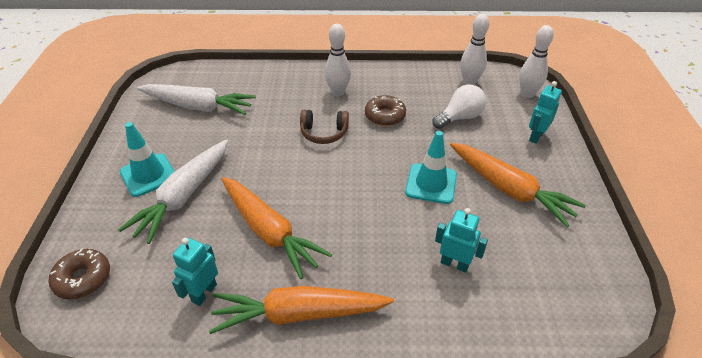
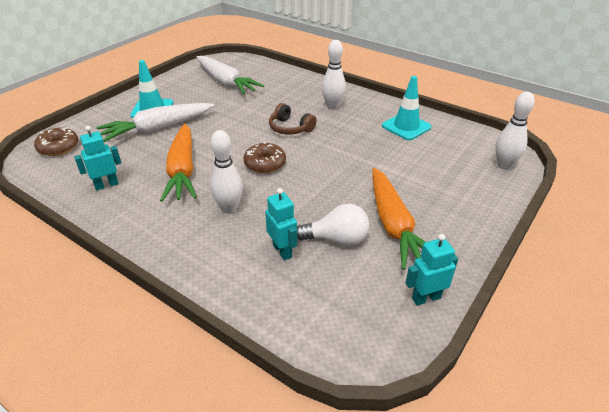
camera: 35 degrees right, 5 degrees down
orange carrot [209,286,394,334] -> none
brown donut [365,95,406,126] -> brown donut moved to [244,142,286,173]
turquoise traffic cone [405,131,457,204] -> turquoise traffic cone moved to [382,76,431,140]
white light bulb [432,84,486,129] -> white light bulb moved to [297,204,369,246]
white bowling pin [461,14,489,85] -> white bowling pin moved to [210,130,243,214]
turquoise robot [529,81,562,144] -> turquoise robot moved to [406,234,458,306]

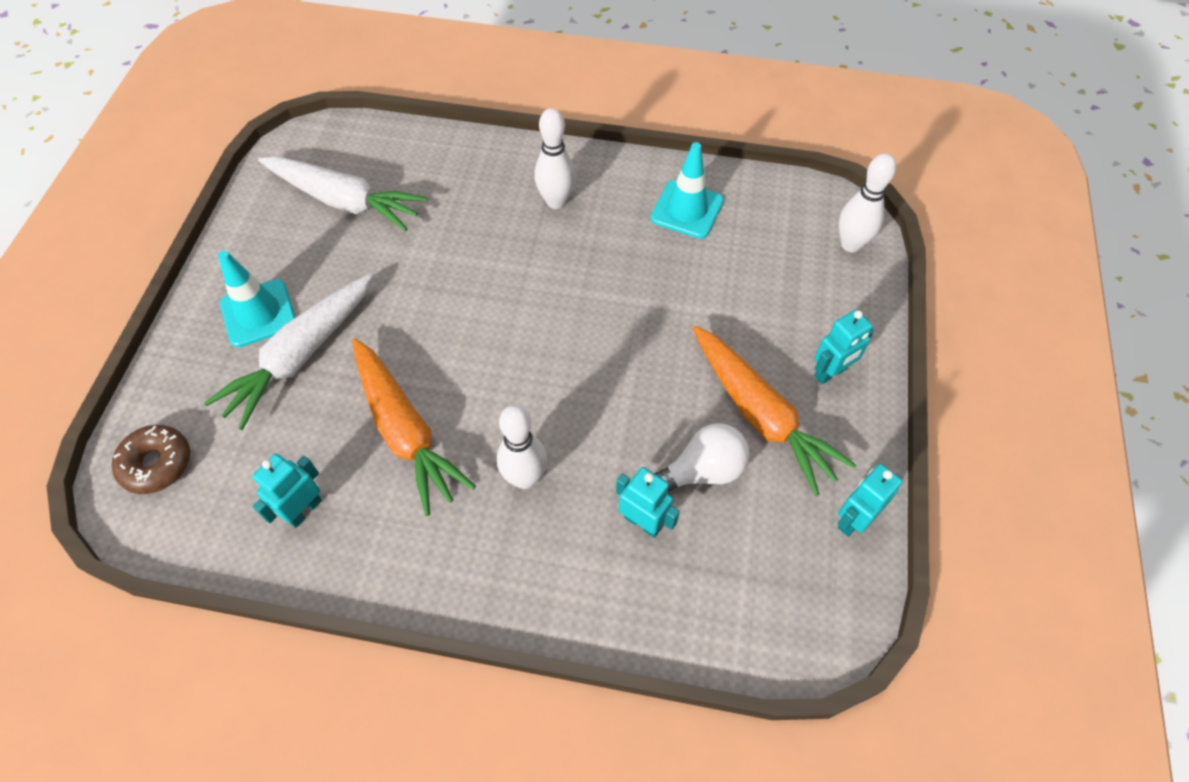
camera: 25 degrees left, 20 degrees up
brown donut [244,142,286,173] -> none
brown headphones [269,103,317,135] -> none
none -> turquoise robot [814,310,874,384]

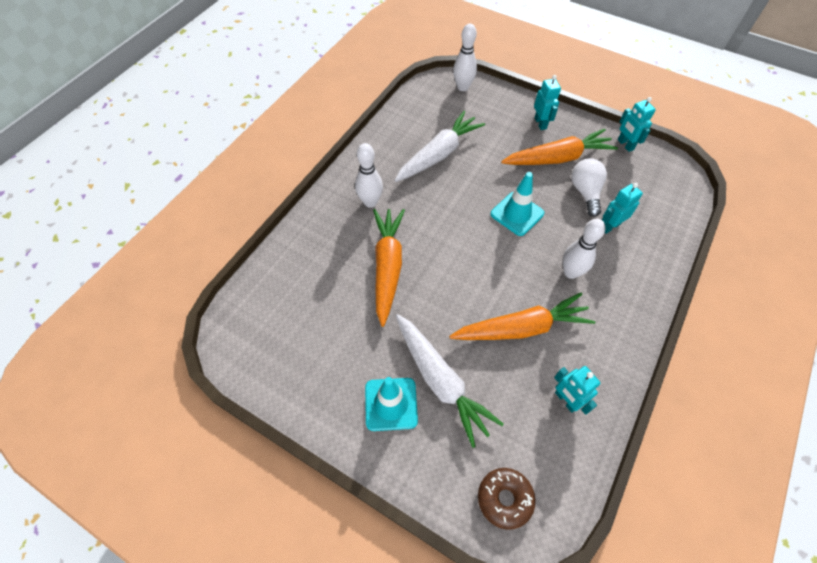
camera: 70 degrees left, 0 degrees up
white carrot [258,156,428,231] -> white carrot moved to [395,111,485,182]
turquoise traffic cone [651,142,724,239] -> turquoise traffic cone moved to [491,172,544,236]
none -> orange carrot [373,209,405,327]

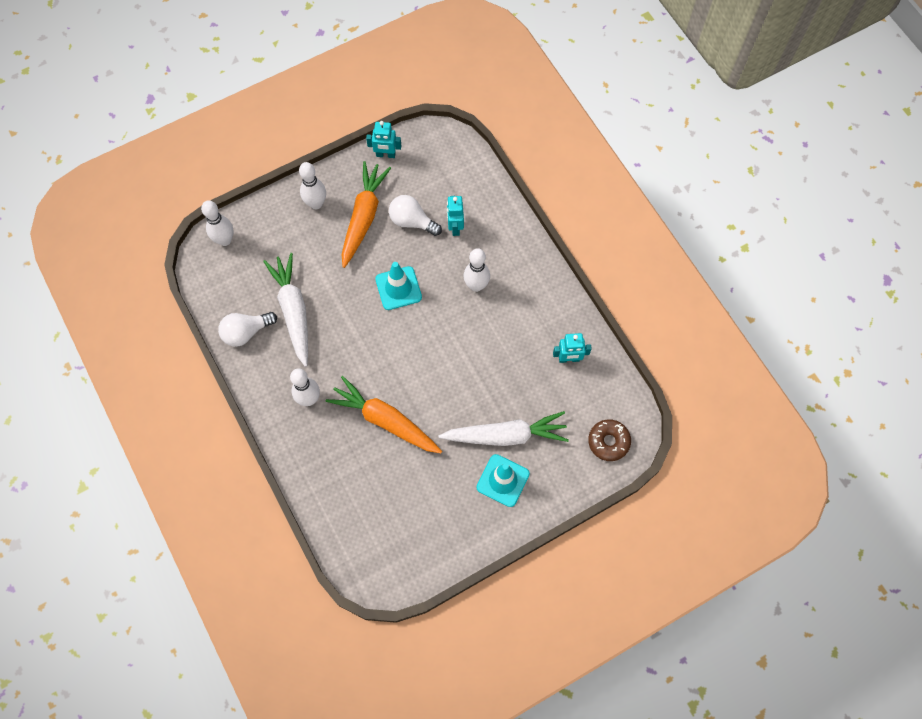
camera: 60 degrees left, 10 degrees up
orange carrot [449,293,595,340] -> none
turquoise robot [534,75,561,130] -> white bowling pin [299,162,326,209]
none -> white light bulb [218,312,277,347]

